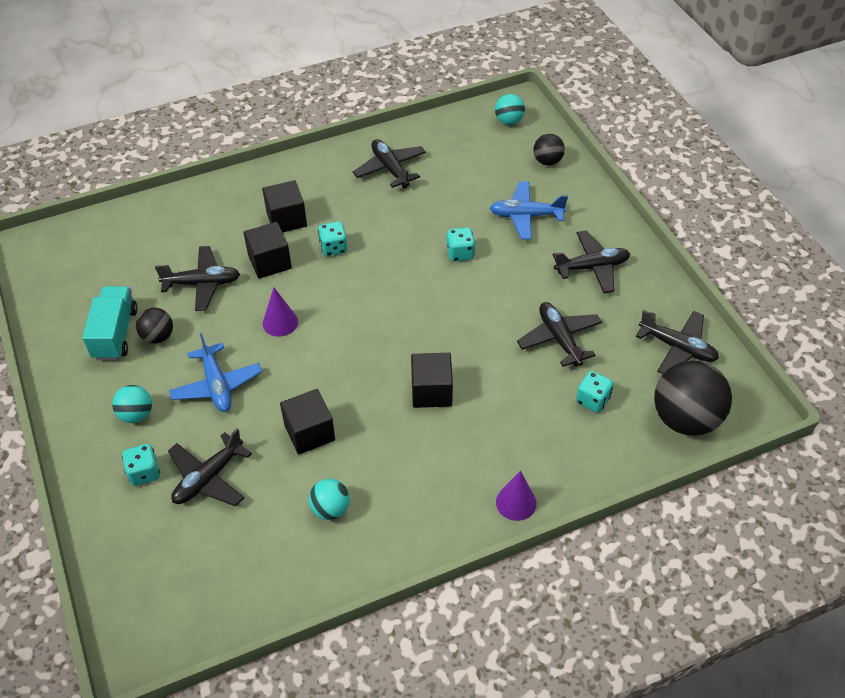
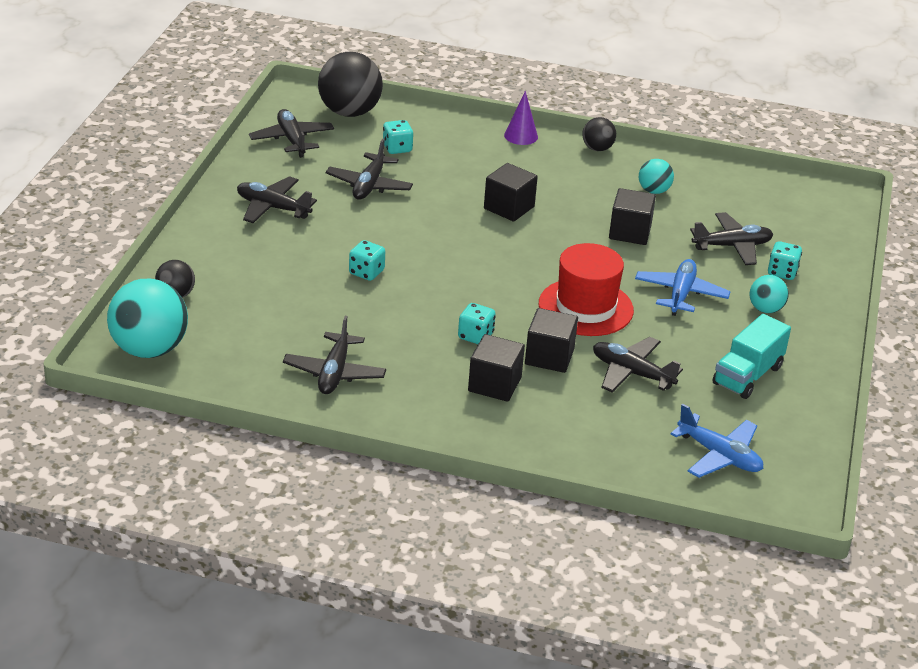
camera: 145 degrees left, 15 degrees down
black ball [136,308,173,344] -> black ball moved to [582,117,616,151]
purple cone [263,287,298,337] -> red hat [539,243,634,336]
blue plane [490,181,568,240] -> blue plane moved to [671,404,763,478]
turquoise ball [495,94,525,125] -> turquoise ball [107,279,188,358], size x1.92

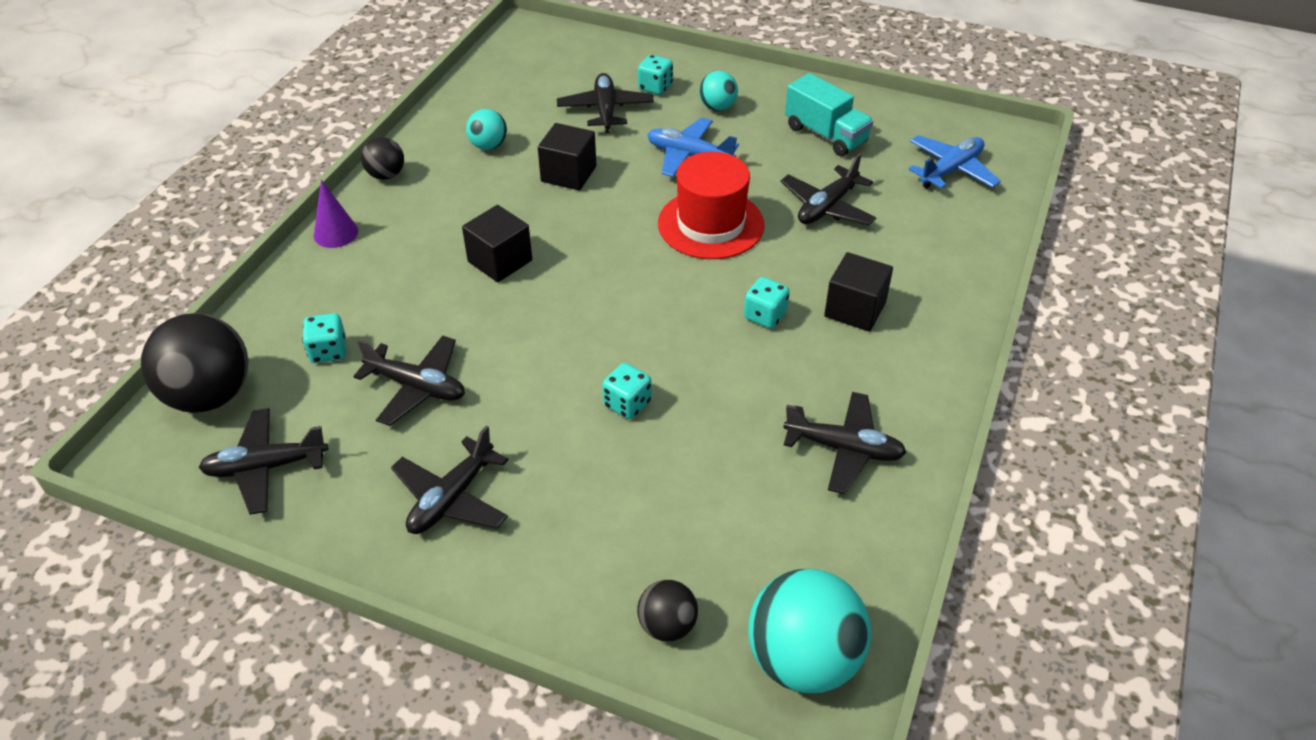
camera: 80 degrees left, 10 degrees up
black cube [525,308,578,373] -> none

